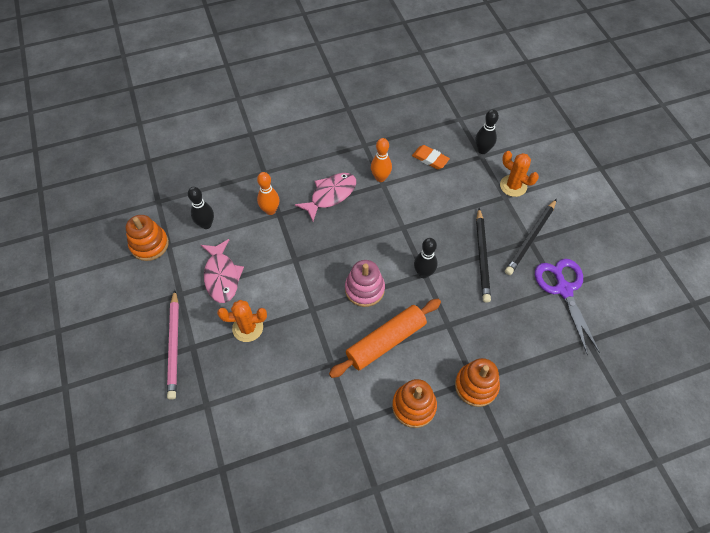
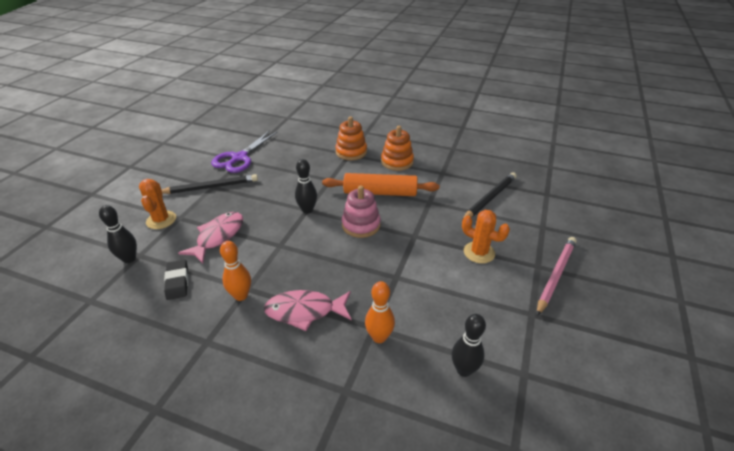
camera: 140 degrees left, 20 degrees down
orange stacking toy [126,215,169,261] -> none
pink fish [201,239,244,303] -> pink fish moved to [178,212,243,263]
orange eraser [412,145,450,169] -> black eraser [164,260,188,300]
black pencil [476,208,491,303] -> black pencil moved to [462,172,517,220]

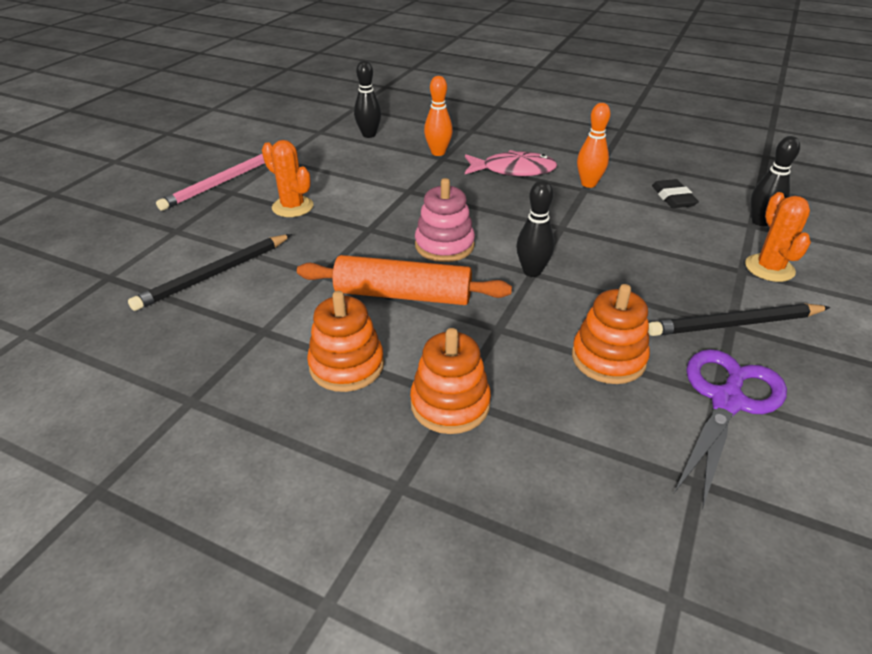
camera: 175 degrees left, 0 degrees up
pink fish [178,212,243,263] -> none
none -> orange stacking toy [572,284,650,384]

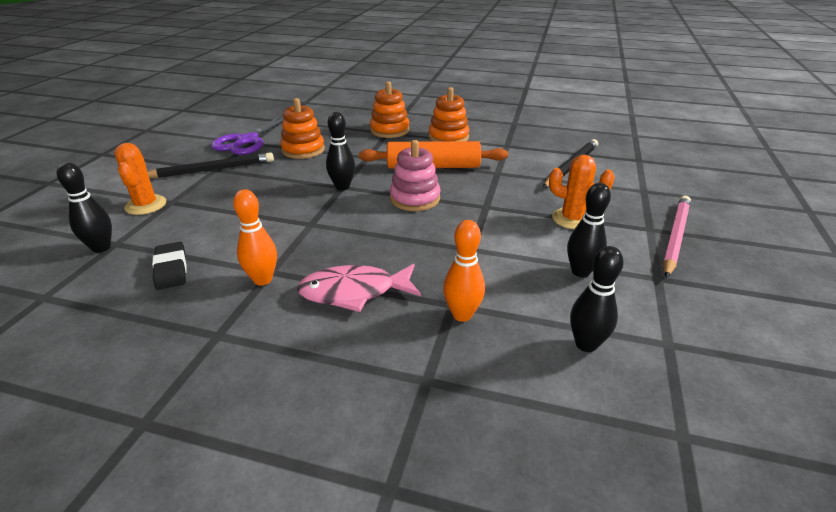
camera: 170 degrees right, 5 degrees down
none -> black bowling pin [567,183,611,278]

